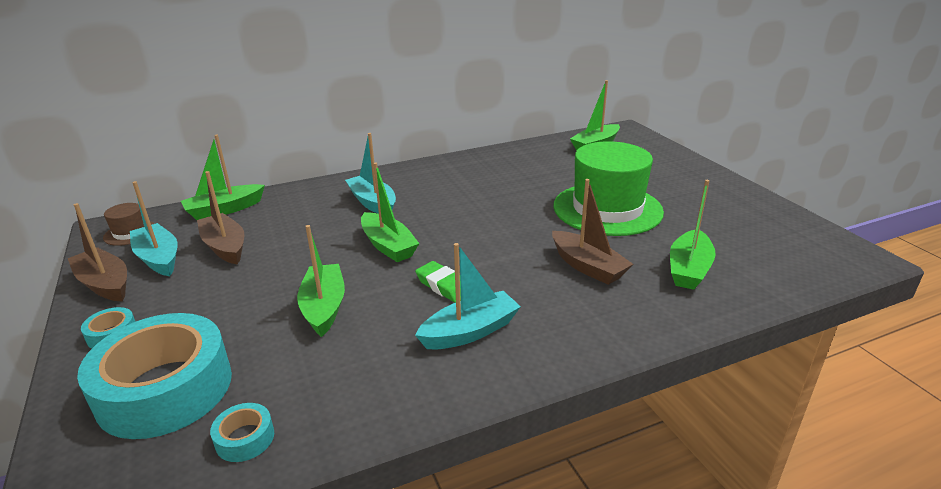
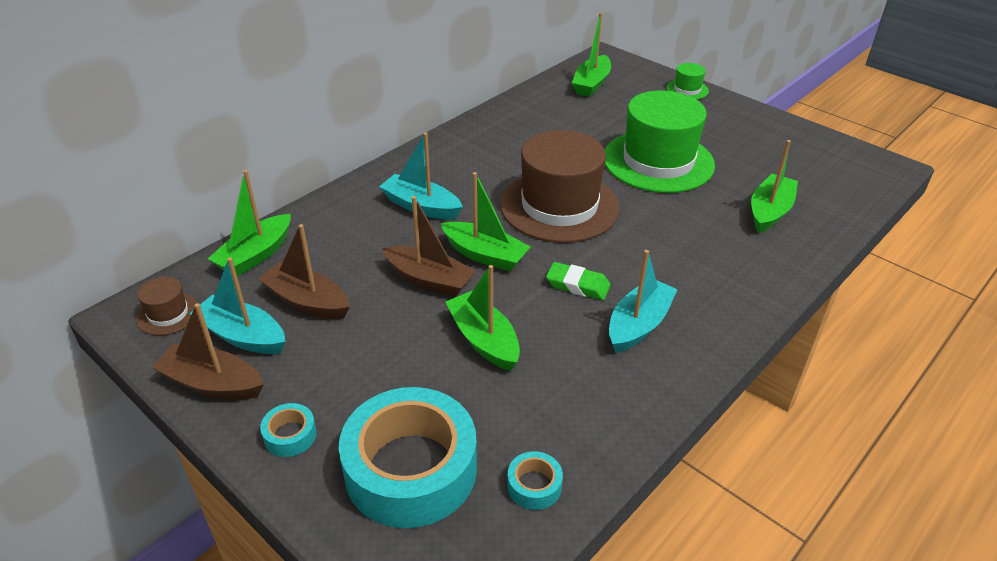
camera: 25 degrees left, 10 degrees up
brown boat [552,179,633,285] -> brown boat moved to [382,196,476,297]
green boat [670,180,716,290] -> green boat turned 150 degrees counterclockwise [751,140,798,233]
none -> brown hat [500,130,620,243]
none -> green hat [666,63,709,100]

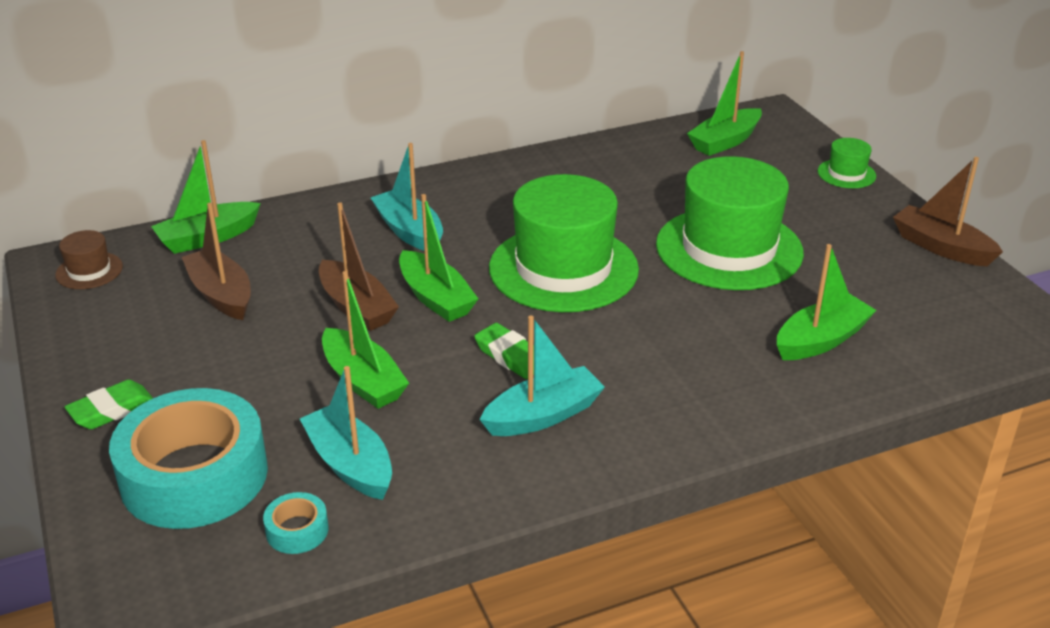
camera: 25 degrees right, 5 degrees down
brown boat [152,303,264,400] -> brown boat moved to [893,157,1003,266]
turquoise boat [189,257,285,354] -> turquoise boat moved to [300,366,392,500]
turquoise tape [260,403,316,457] -> green eraser [65,380,153,429]
green boat [445,265,520,371] -> green boat turned 150 degrees clockwise [322,271,409,409]
brown hat [500,130,620,243] -> green hat [489,174,639,312]

